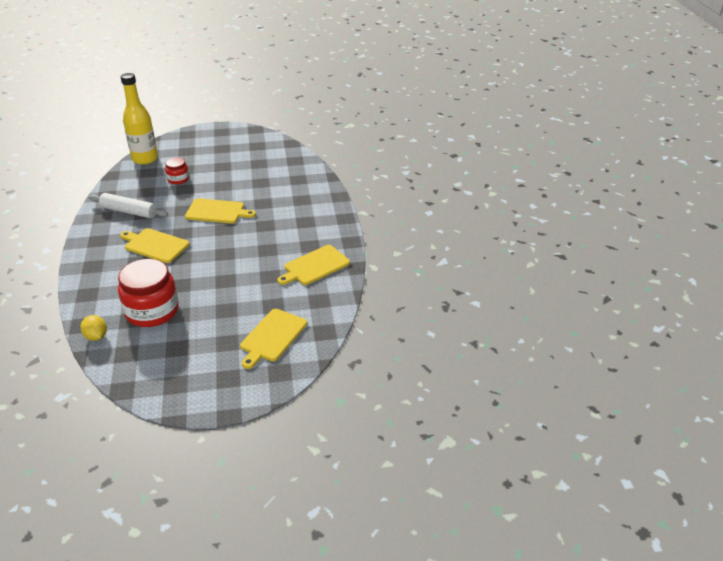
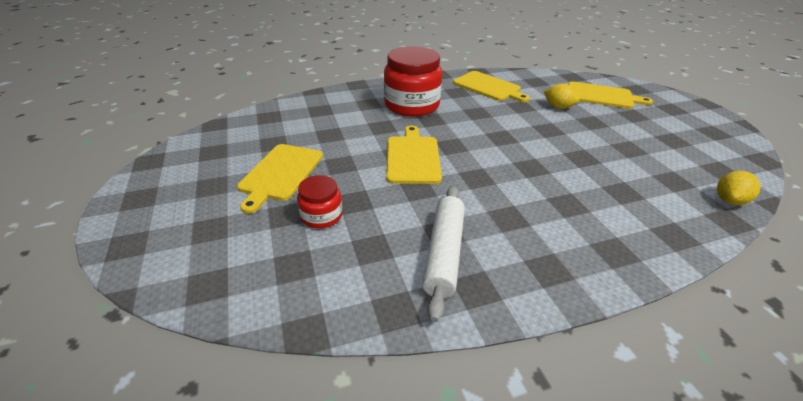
camera: 100 degrees left, 0 degrees up
red jar [118,259,179,327] -> red jar moved to [384,46,442,117]
yellow cutting board [120,228,190,263] -> yellow cutting board moved to [237,144,323,214]
yellow bottle [121,73,158,165] -> none
none -> yellow lemon [544,84,579,109]

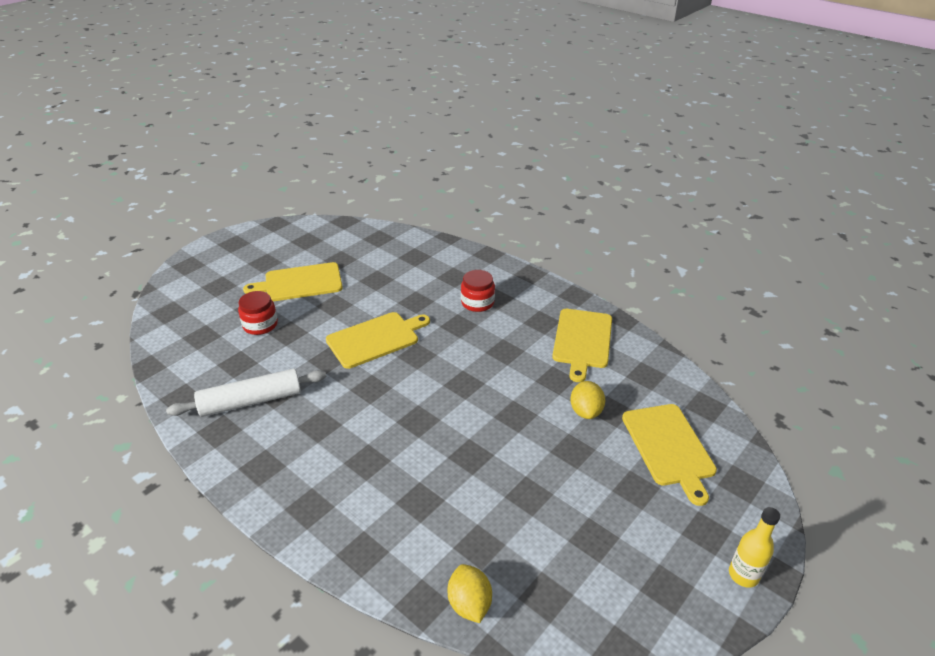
camera: 60 degrees right, 0 degrees up
red jar [384,46,442,117] -> red jar [461,270,495,312], size x0.51
yellow lemon [717,171,761,205] -> yellow lemon turned 60 degrees clockwise [447,564,492,623]
none -> yellow bottle [729,507,780,588]

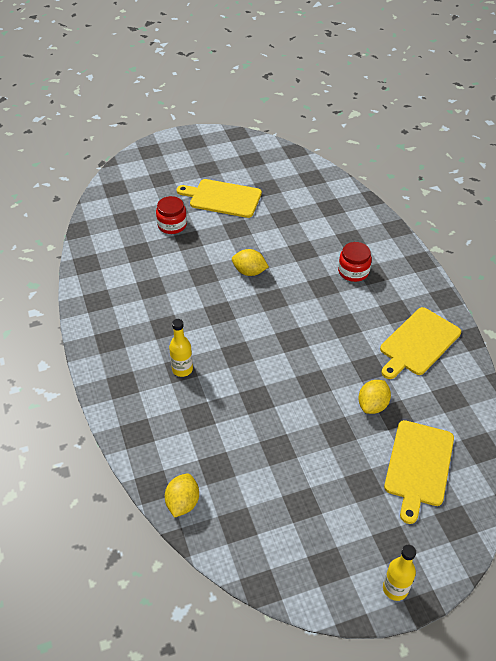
camera: 30 degrees right, 10 degrees up
white rolling pin [166,369,326,417] -> none
yellow cutting board [326,312,430,369] -> yellow lemon [232,249,269,276]
none -> yellow bottle [169,319,193,377]

